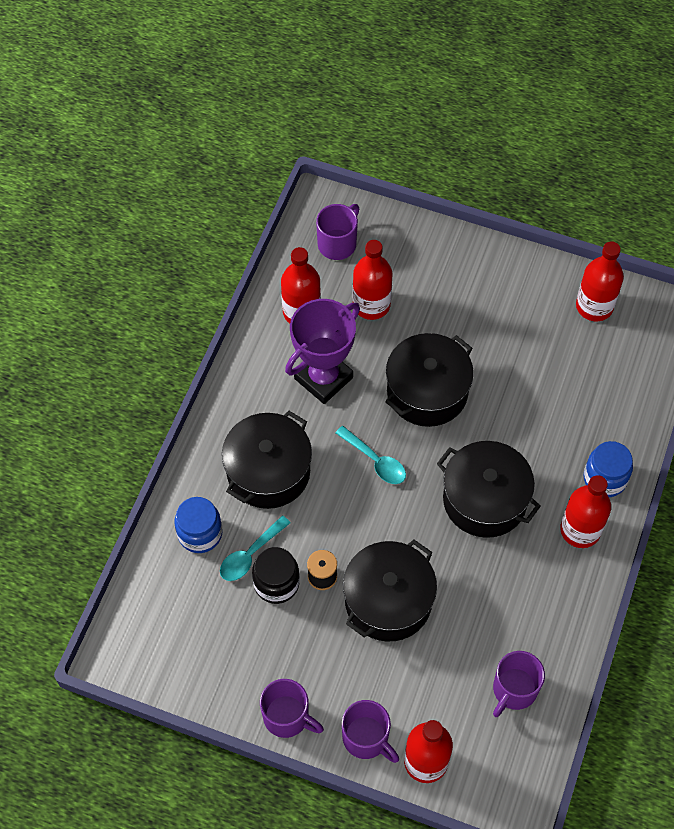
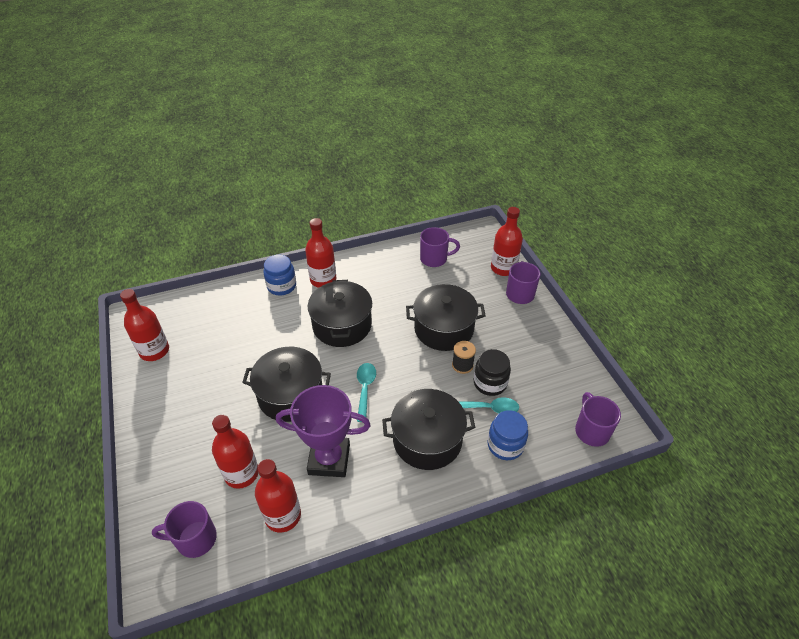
camera: 130 degrees left, 15 degrees down
purple mug [260,679,324,738] -> purple mug moved to [575,392,621,447]

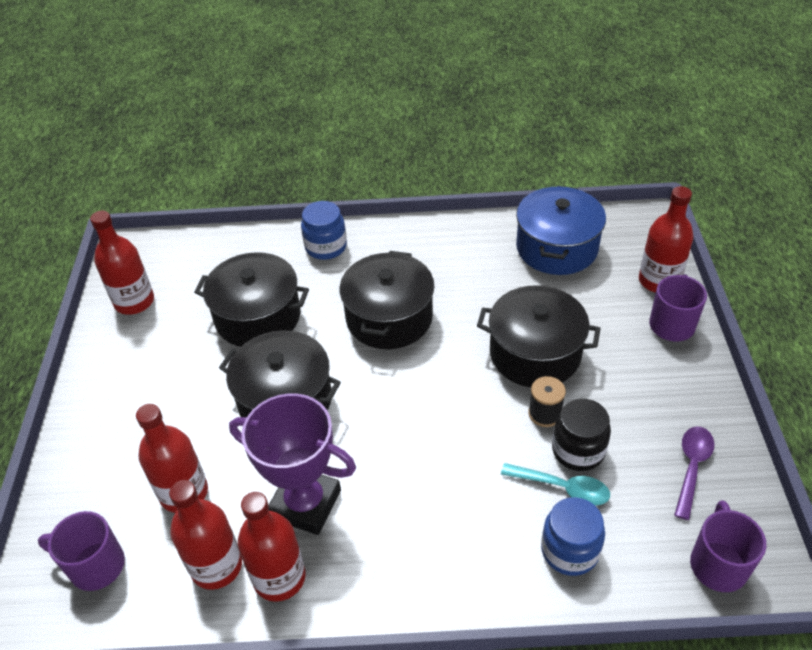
camera: 20 degrees right, 0 degrees up
red bottle [305,218,336,288] -> red bottle moved to [238,492,306,602]
turquoise spoon [357,363,376,422] -> none
black pot [382,389,476,470] -> black pot moved to [194,252,309,347]
purple mug [420,227,460,267] -> blue pot [516,186,606,275]
none -> purple spoon [674,426,714,520]

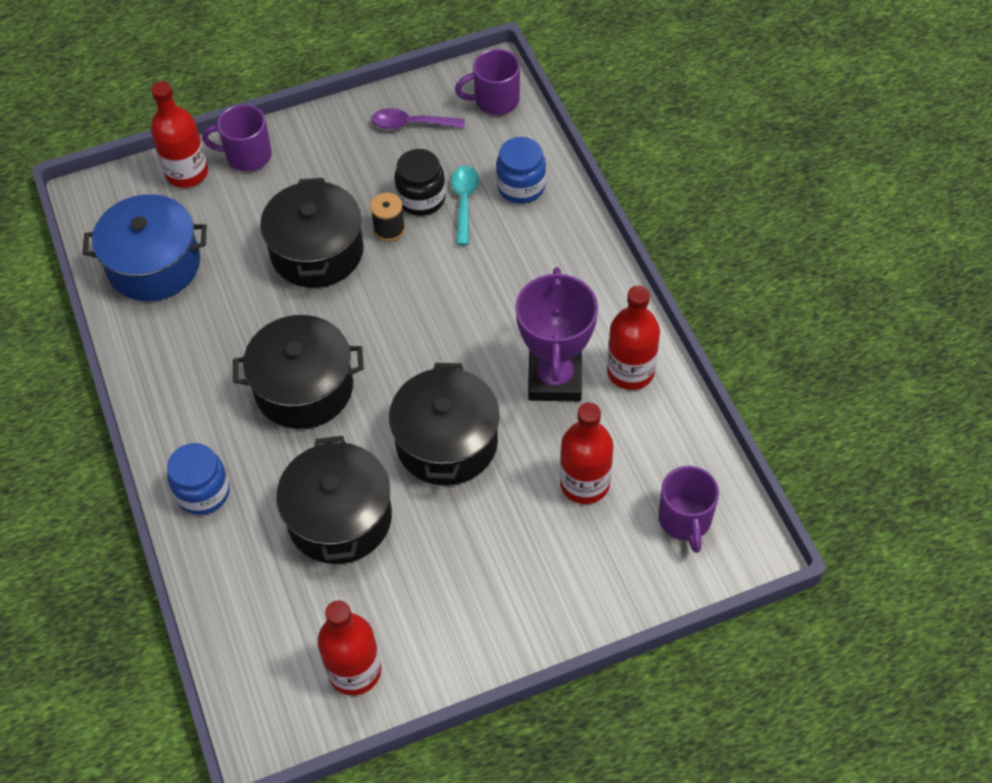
camera: 110 degrees left, 10 degrees up
red bottle [169,480,242,590] -> none

